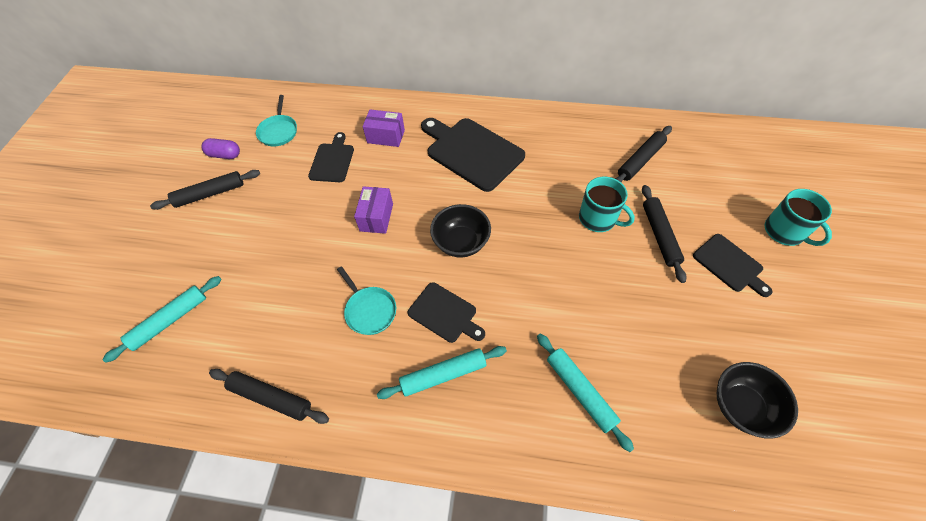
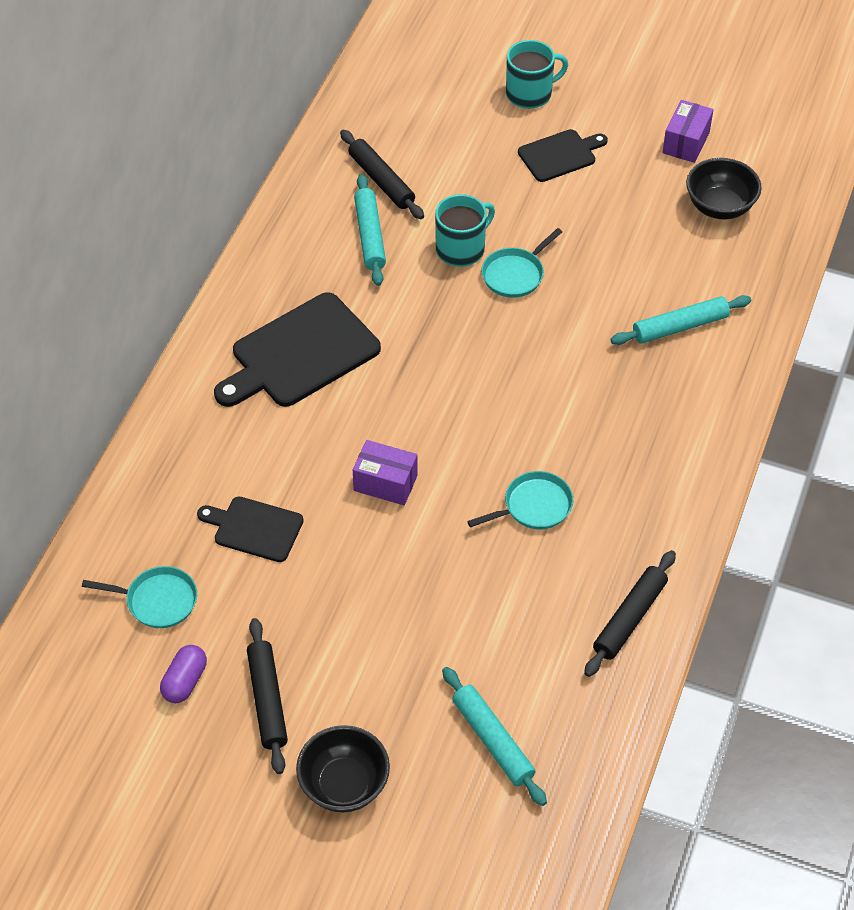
camera: 80 degrees left, 5 degrees down
purple box [363,110,405,147] -> purple box moved to [662,100,714,163]
turquoise rolling pin [377,346,507,399] -> turquoise rolling pin moved to [354,174,386,286]
black cutting board [408,282,485,343] -> none
black bowl [430,204,491,258] -> black bowl moved to [296,725,390,812]
black rolling pin [642,185,686,283] -> none
none -> turquoise pan [481,228,562,298]

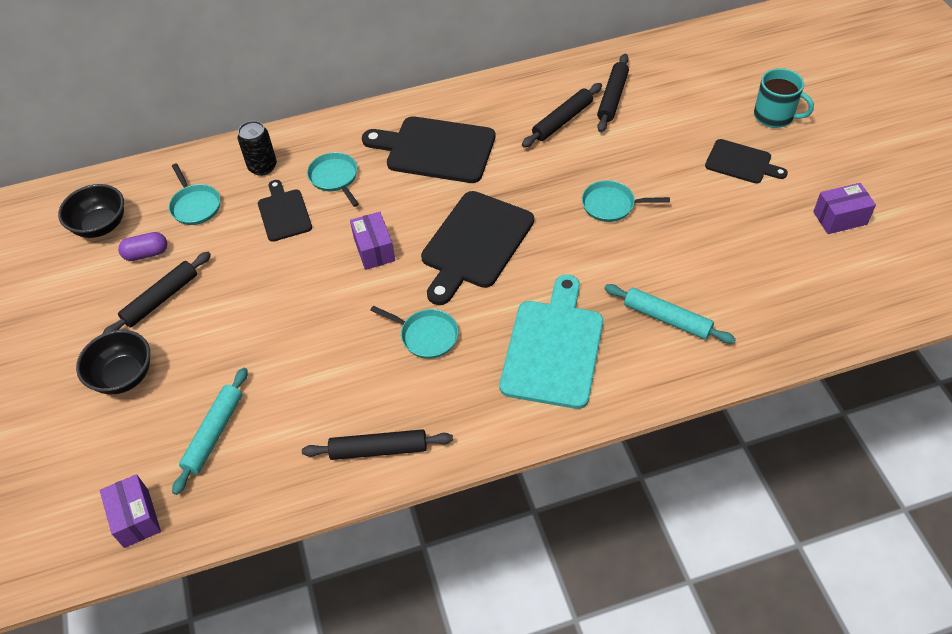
camera: 55 degrees right, 0 degrees up
turquoise rolling pin [354,174,386,286] -> black rolling pin [522,83,602,147]
turquoise mug [435,194,495,267] -> none
black bowl [686,158,762,219] -> black bowl moved to [58,184,124,238]
none -> purple box [100,474,161,548]
none -> black can [238,121,277,176]
none -> turquoise pan [307,152,359,207]
none -> black cutting board [421,191,534,305]
none -> turquoise cutting board [500,275,603,409]

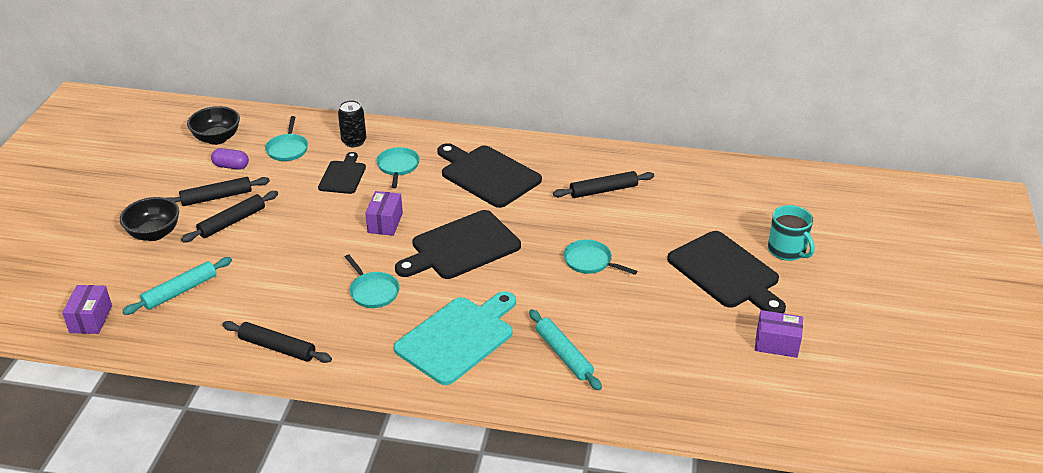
camera: 25 degrees right, 15 degrees down
black rolling pin [597,54,629,132] -> black rolling pin moved to [181,191,278,242]
black cutting board [705,139,788,184] -> black cutting board [667,231,786,313], size x1.74

